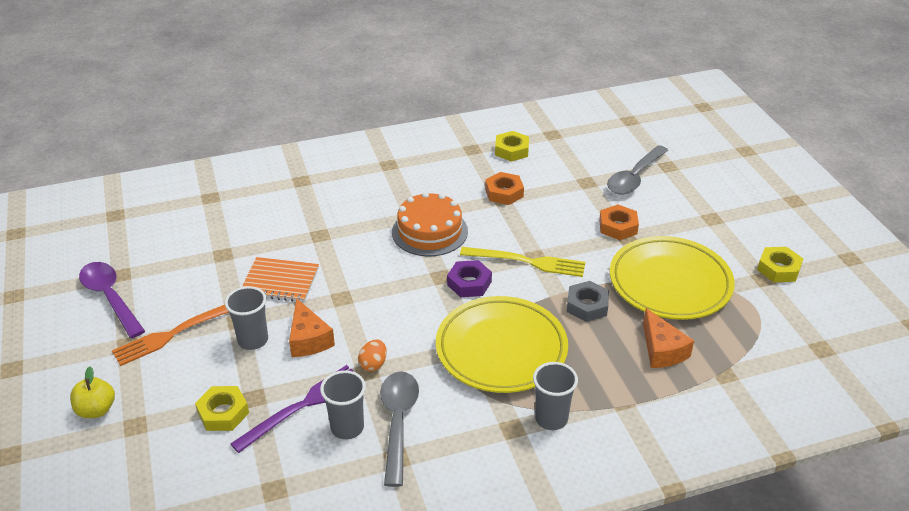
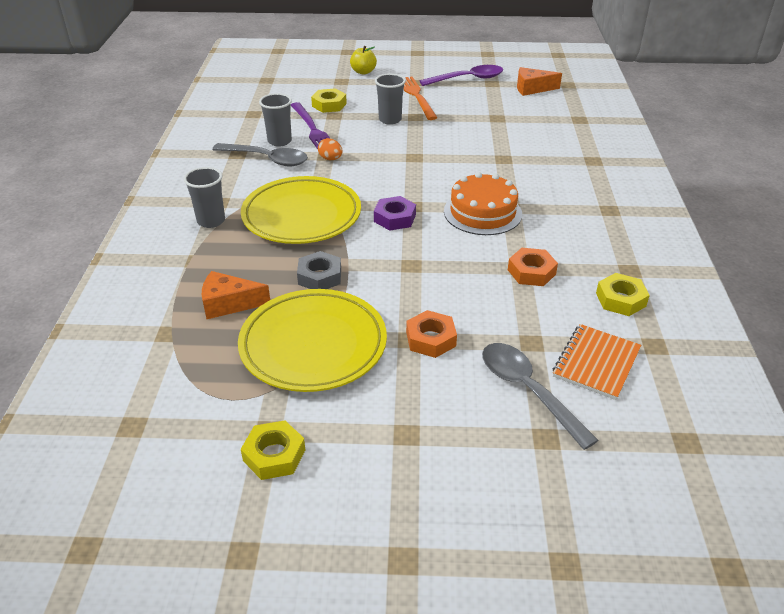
camera: 110 degrees right, 0 degrees up
orange notebook [242,257,319,302] -> orange notebook moved to [553,324,641,400]
orange cheese [289,298,335,357] -> orange cheese moved to [517,67,562,96]
yellow fork [460,247,585,277] -> none

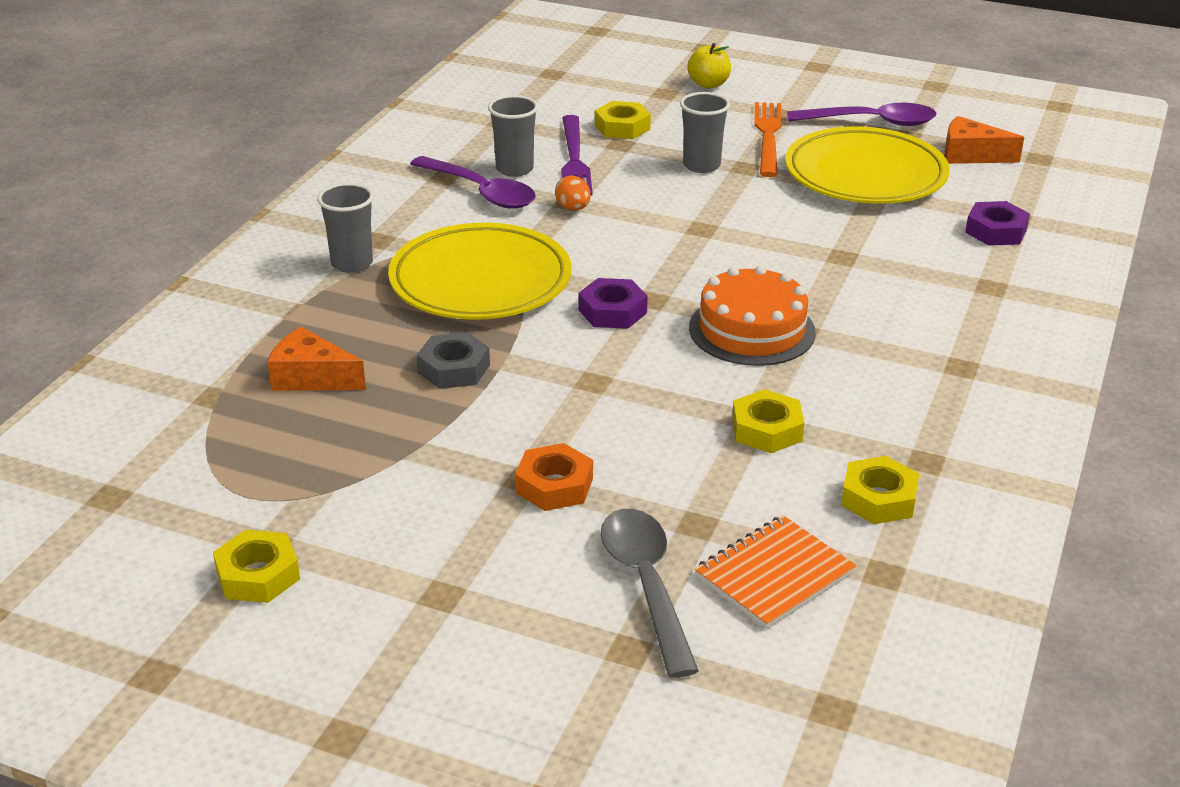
camera: 20 degrees right, 5 degrees down
grey spoon [212,143,308,166] -> purple spoon [410,156,536,209]
yellow plate [238,289,387,392] -> yellow plate moved to [785,126,950,204]
orange nut [508,248,558,286] -> yellow nut [732,389,804,453]
none -> purple nut [965,201,1030,246]

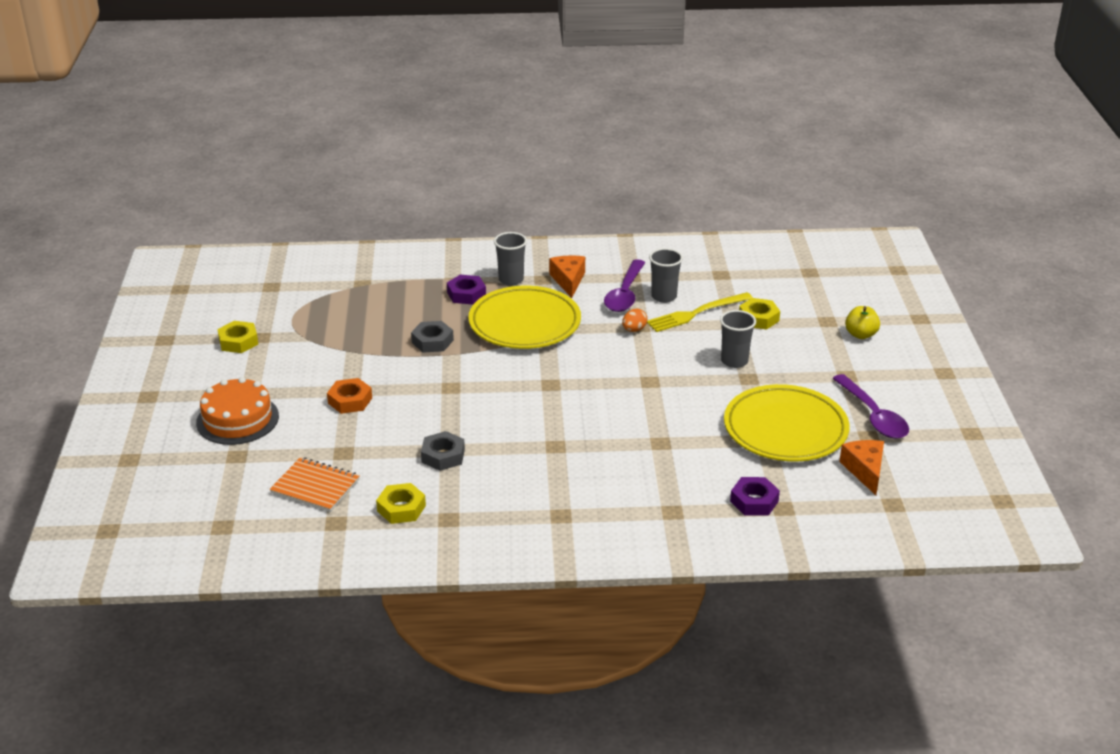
camera: 65 degrees right, 0 degrees up
orange cheese [267,326,366,391] -> orange cheese moved to [549,255,585,298]
purple fork [561,115,593,196] -> yellow fork [647,292,753,332]
purple nut [579,278,648,329] -> purple nut moved to [447,275,486,305]
grey spoon [601,509,699,678] -> none
orange cake [689,266,816,366] -> orange cake moved to [196,377,279,445]
yellow nut [732,389,804,453] -> grey nut [421,431,465,471]
orange fork [754,102,782,177] -> none

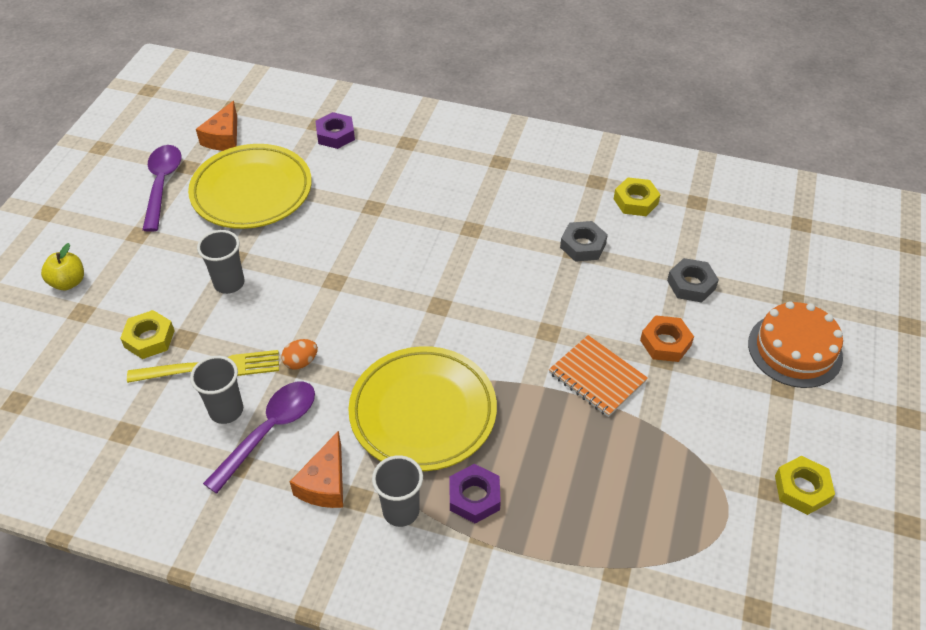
camera: 160 degrees left, 15 degrees up
orange notebook [269,457,360,512] -> orange notebook moved to [549,335,648,417]
grey nut [411,321,454,353] -> grey nut moved to [667,258,719,303]

